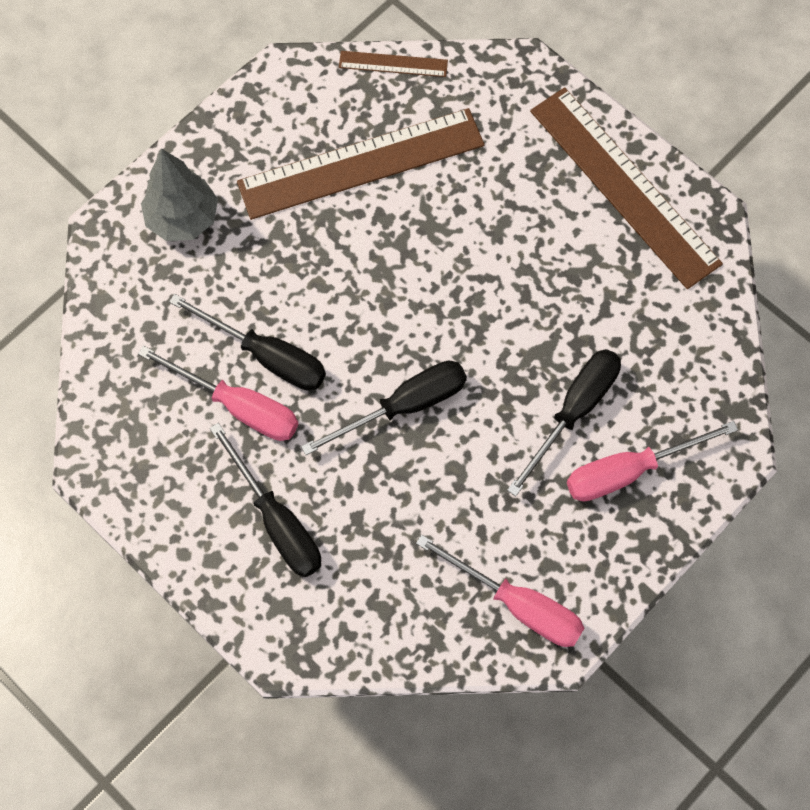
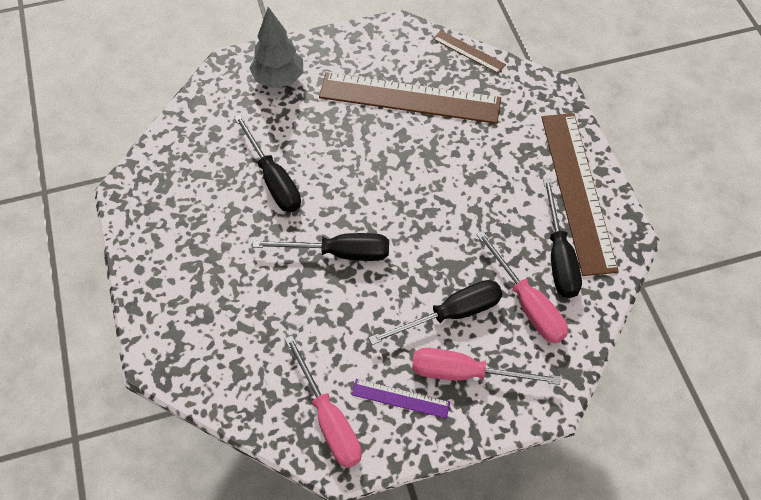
camera: 30 degrees right, 10 degrees down
pink screwdriver [138,346,299,441] -> pink screwdriver moved to [476,231,568,343]
black screwdriver [209,423,321,577] -> black screwdriver moved to [543,178,582,298]
none -> purple ruler [351,379,450,419]

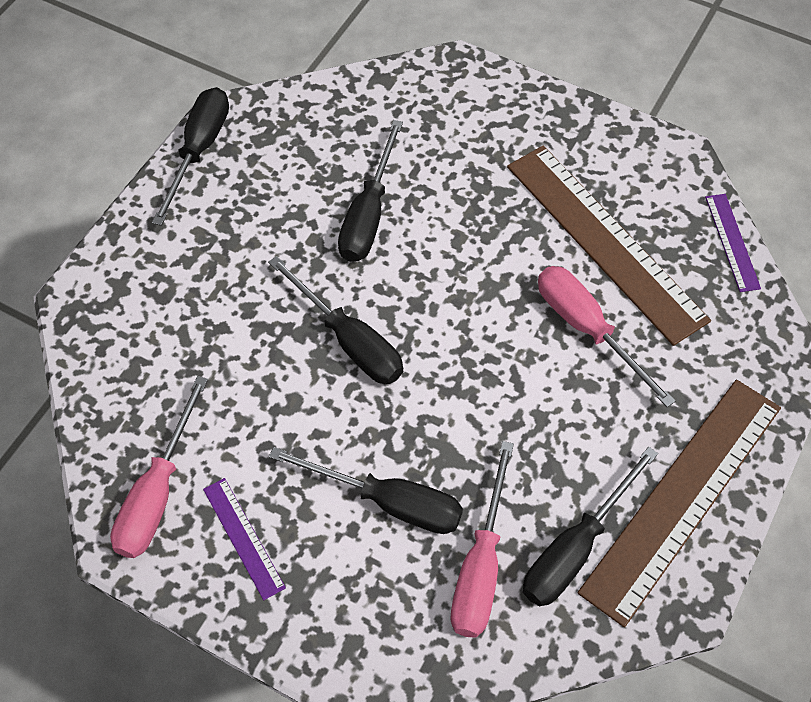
camera: 45 degrees right, 0 degrees up
grey tree [249,7,303,88] -> none
pink screwdriver [412,348,560,385] -> pink screwdriver moved to [538,266,675,407]
brown ruler [433,31,506,74] -> purple ruler [705,194,761,292]
none -> black screwdriver [152,87,229,226]

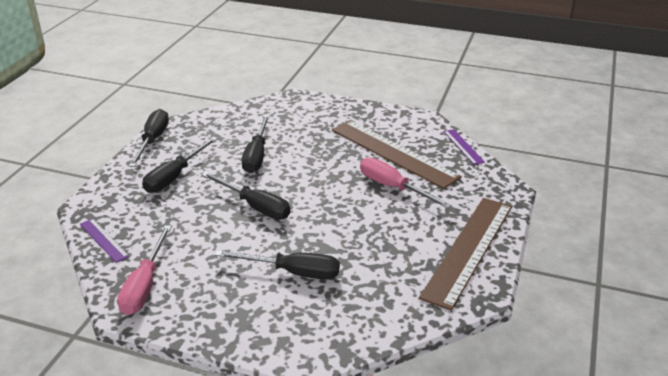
camera: 10 degrees left, 25 degrees down
purple ruler [203,478,286,600] -> purple ruler moved to [80,218,129,263]
pink screwdriver [451,441,514,638] -> none
black screwdriver [523,447,658,606] -> black screwdriver moved to [142,137,218,193]

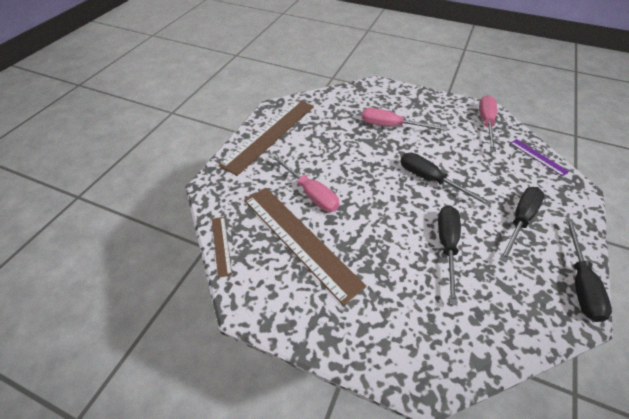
camera: 175 degrees left, 15 degrees up
black screwdriver [215,250,340,280] -> pink screwdriver [362,108,448,131]
purple ruler [444,129,485,165] -> brown ruler [212,217,232,278]

